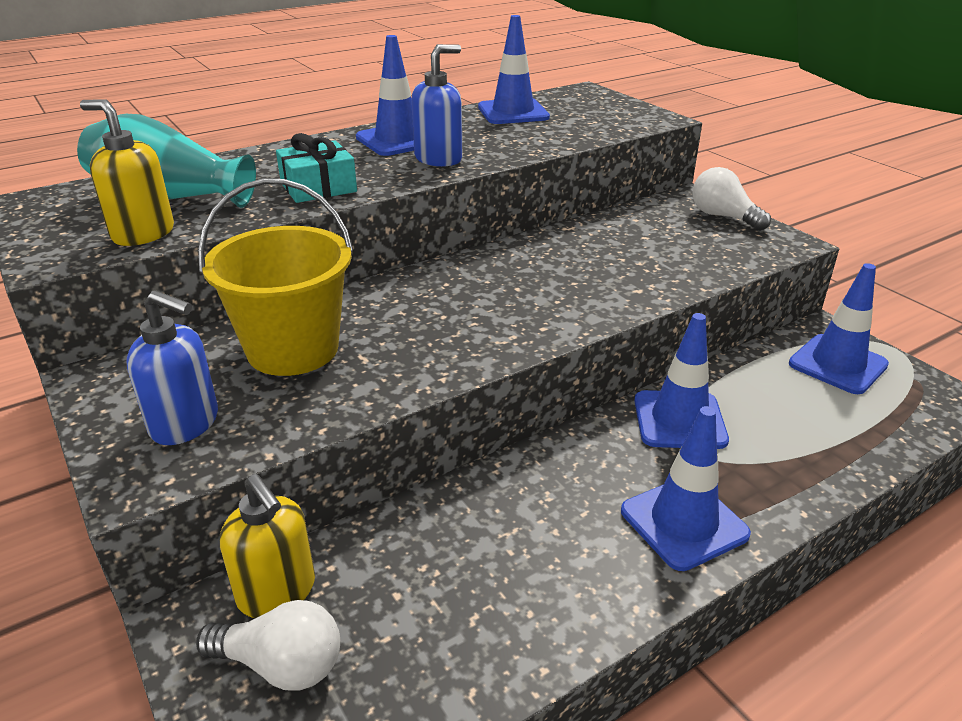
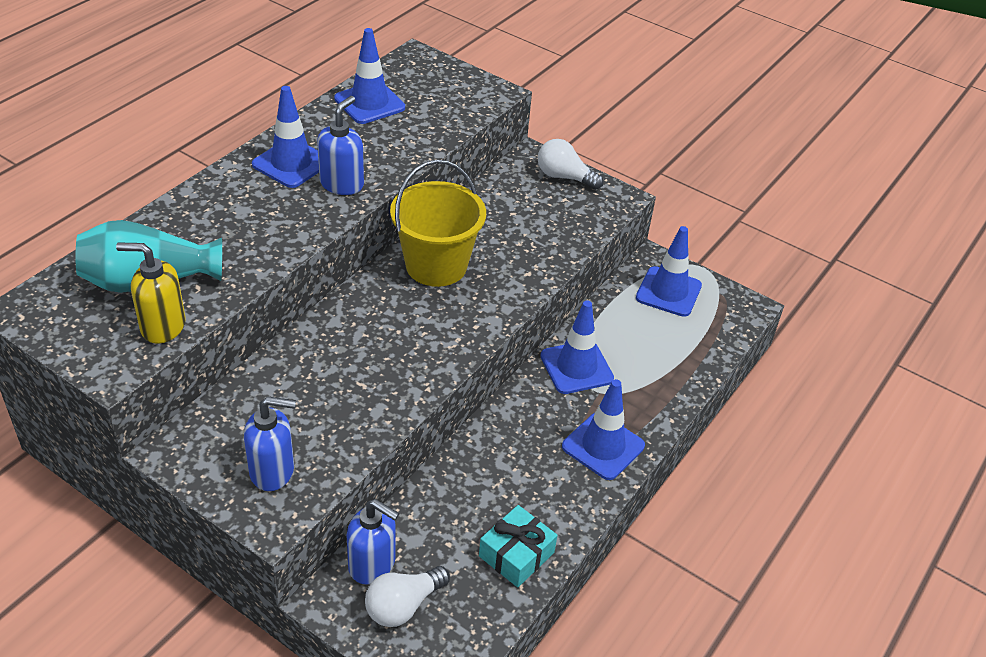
camera: 25 degrees left, 10 degrees up
white light bulb [196,600,340,691] -> white light bulb turned 150 degrees clockwise [365,566,450,627]
yellow bucket [198,178,353,376] -> yellow bucket moved to [390,159,486,287]
yellow soap dispenser [220,474,315,618] -> blue soap dispenser [346,499,399,585]
turquoise gift [276,133,357,203] -> turquoise gift moved to [479,505,558,587]

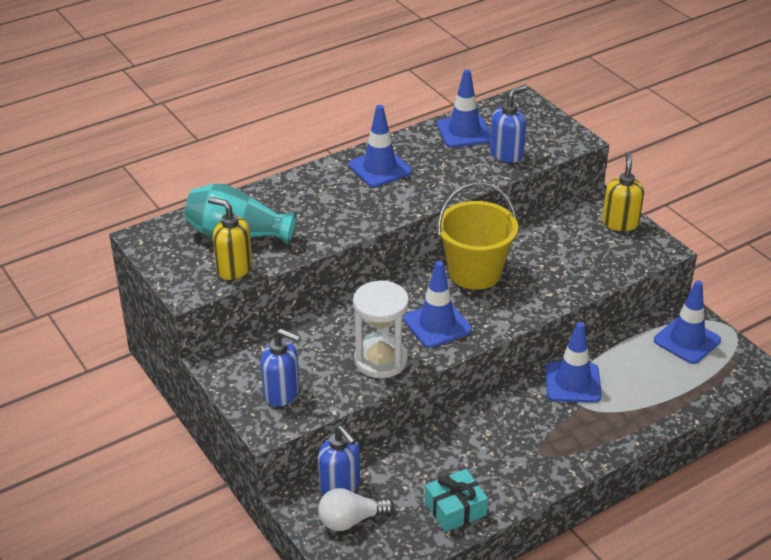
camera: 25 degrees right, 5 degrees down
blue soap dispenser [317,96,364,195] -> blue soap dispenser moved to [490,85,527,163]
white light bulb [538,139,603,190] -> yellow soap dispenser [602,152,644,231]
blue traffic cone [562,379,645,480] -> blue traffic cone moved to [403,261,472,348]
none -> white hourglass [353,280,409,378]

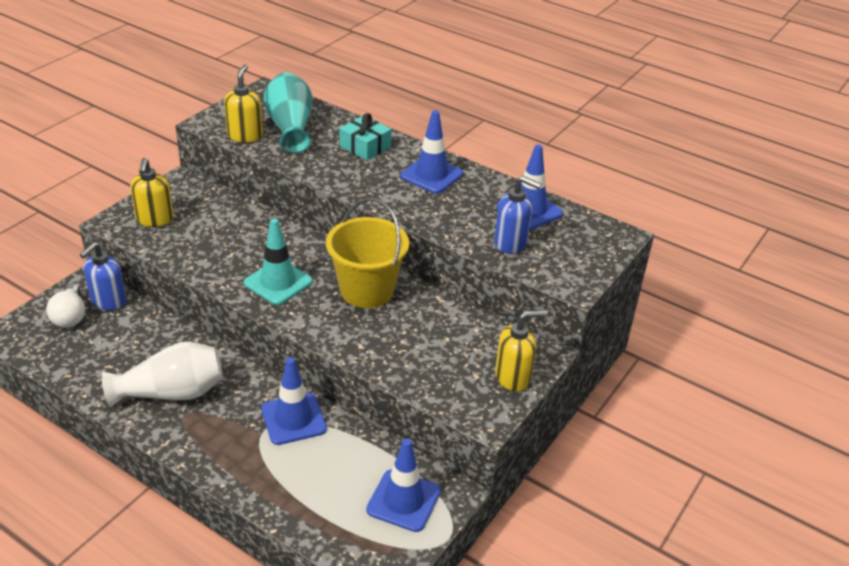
camera: 65 degrees right, 0 degrees up
blue soap dispenser [261,328,301,406] -> yellow soap dispenser [130,158,174,227]
white light bulb [318,488,394,531] -> white light bulb turned 150 degrees counterclockwise [46,283,85,328]
white hourglass [353,280,409,378] -> none
blue traffic cone [403,261,472,348] -> turquoise traffic cone [244,218,313,305]
turquoise gift [425,469,488,532] -> turquoise gift moved to [339,113,391,160]
none -> white vase [102,341,223,407]

